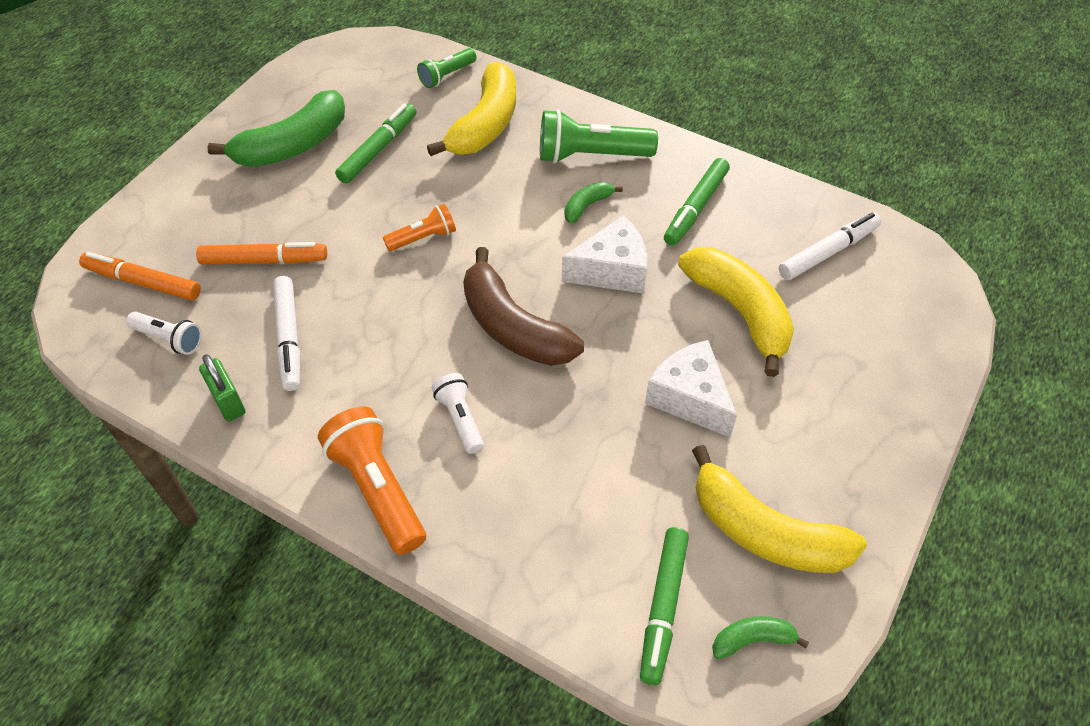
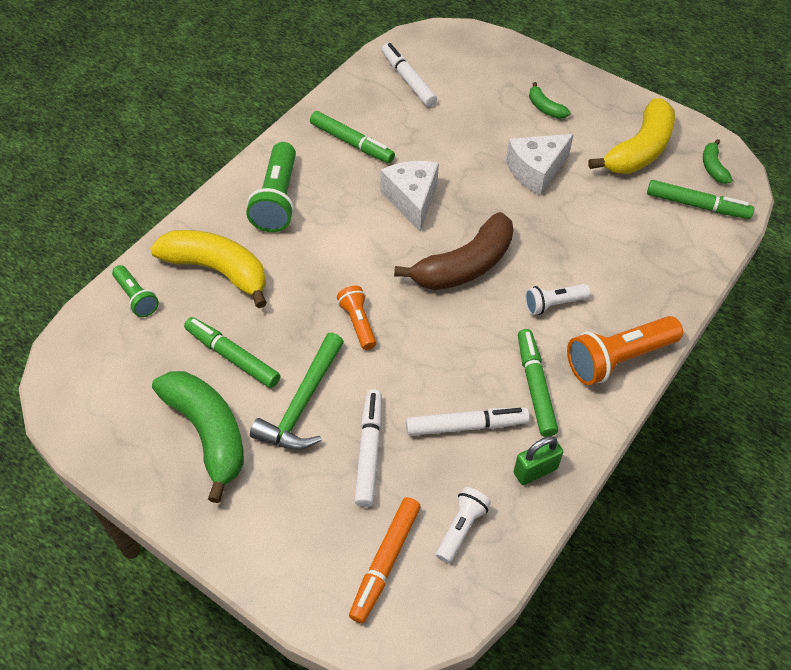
camera: 85 degrees left, 0 degrees up
orange marker [196,242,327,265] -> white marker [354,389,382,507]
green banana [564,182,623,224] -> green banana moved to [529,82,571,119]
yellow banana [678,247,794,377] -> none
none -> green hammer [250,333,344,450]
none -> green marker [518,329,558,437]

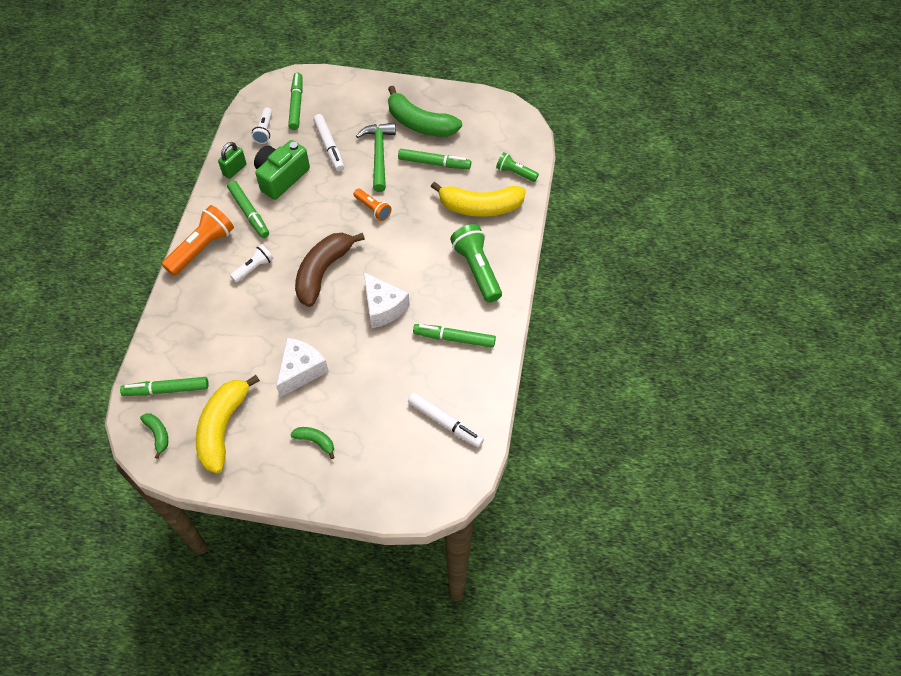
camera: 155 degrees right, 5 degrees up
orange marker [349,497,421,623] -> green marker [288,73,303,130]
white marker [406,407,530,436] -> green camera [254,140,310,200]

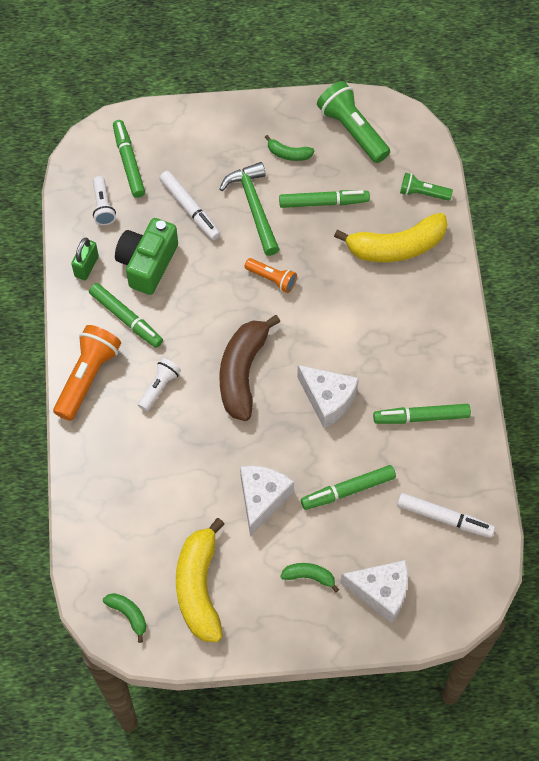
camera: 15 degrees left, 5 degrees up
green marker [120,377,209,396] -> green marker moved to [301,465,396,510]
green banana [388,86,462,137] -> green banana [265,135,314,161], size x0.47
green flashlight [450,224,502,303] -> green flashlight moved to [317,81,390,163]
none -> white cheese [340,560,408,623]

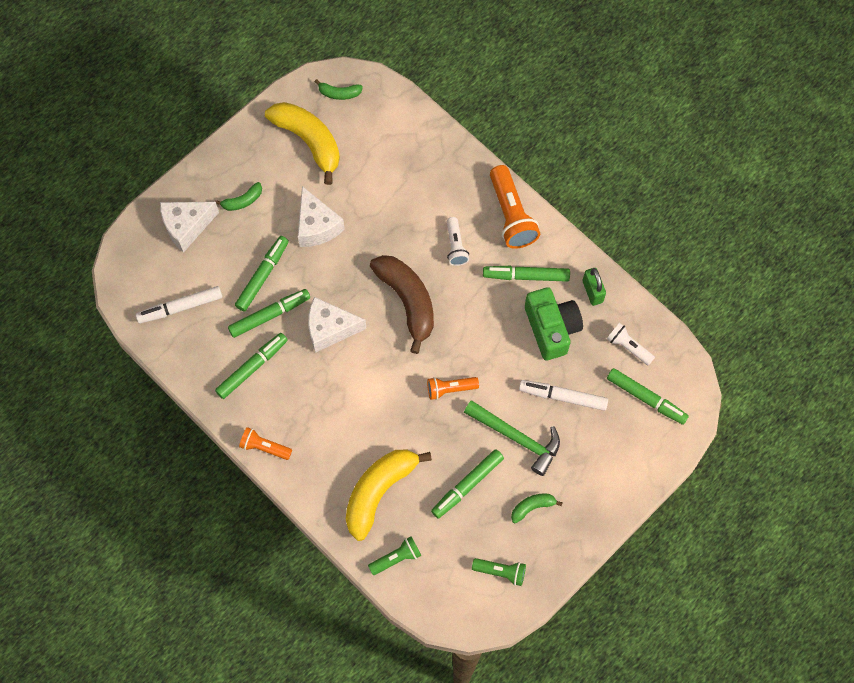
camera: 140 degrees right, 5 degrees up
green flashlight [317,81,390,163] -> green flashlight [472,558,526,586], size x0.57
none -> green marker [228,289,310,338]
none -> orange flashlight [239,427,292,460]

